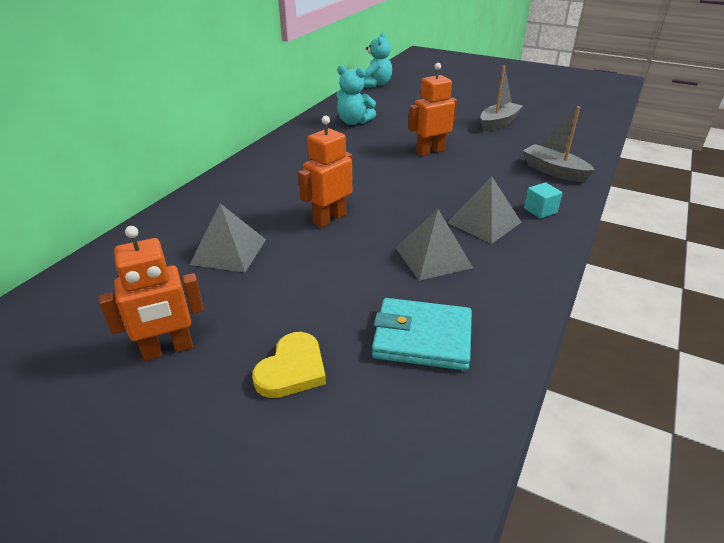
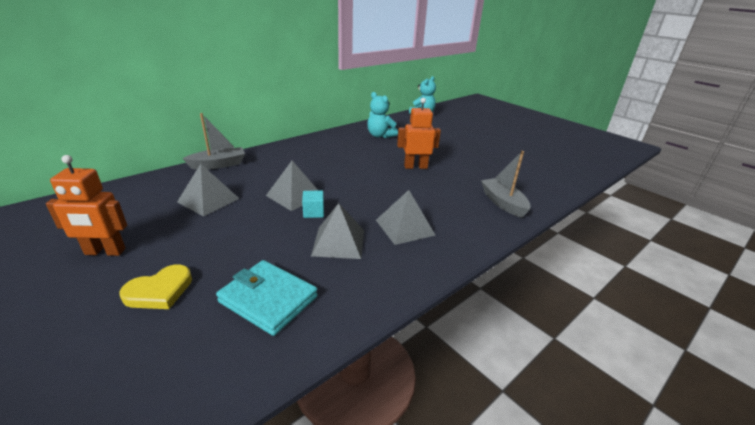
camera: 20 degrees right, 5 degrees down
orange robot [298,116,352,228] -> grey pyramid [266,161,318,211]
grey boat [480,66,523,131] -> grey boat moved to [182,113,245,170]
turquoise cube [524,182,563,219] -> turquoise cube moved to [302,190,324,218]

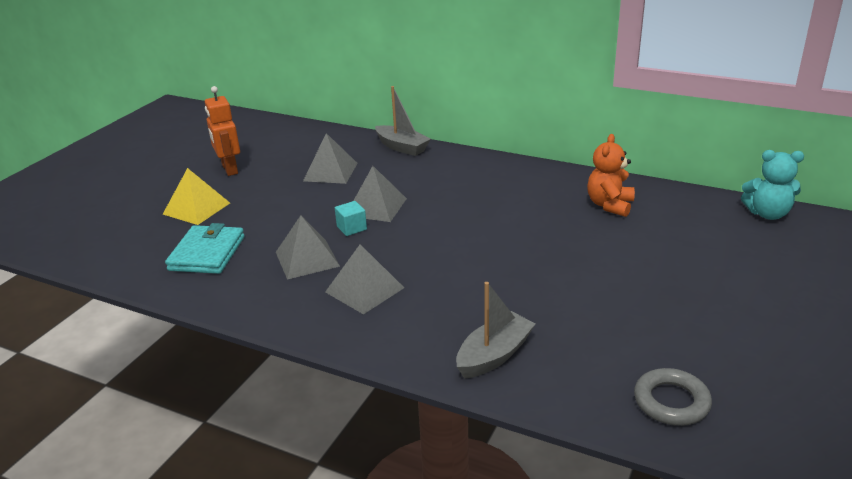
camera: 70 degrees right, 0 degrees up
yellow heart [120,265,192,309] -> yellow pyramid [163,168,230,225]
turquoise teddy bear [367,92,398,138] -> orange teddy bear [587,134,635,217]
orange robot [397,98,441,169] -> none
none -> grey ring [634,368,712,426]

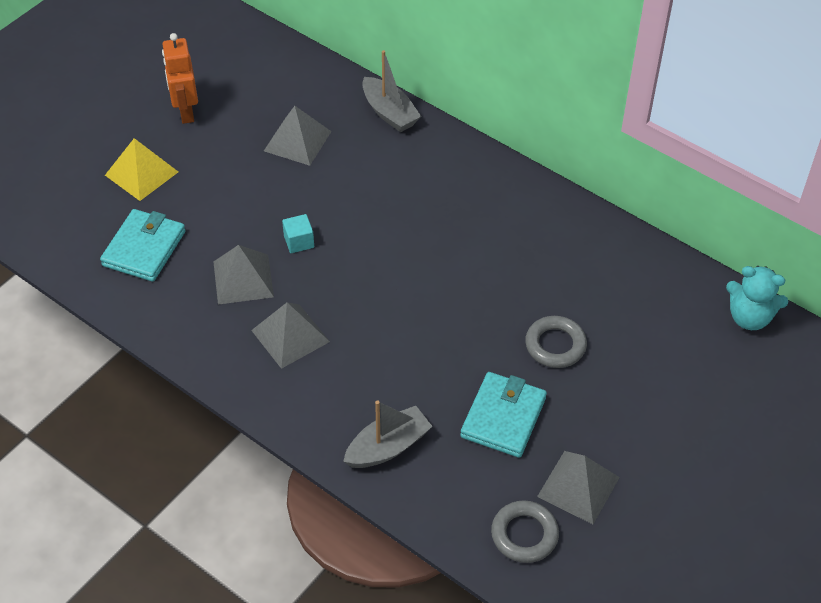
camera: 10 degrees right, 20 degrees up
grey pyramid [354,166,407,222] -> grey pyramid moved to [537,451,620,524]
orange teddy bear [587,134,635,217] -> none
none -> turquoise wallet [460,372,547,458]
none -> grey ring [525,316,587,368]

